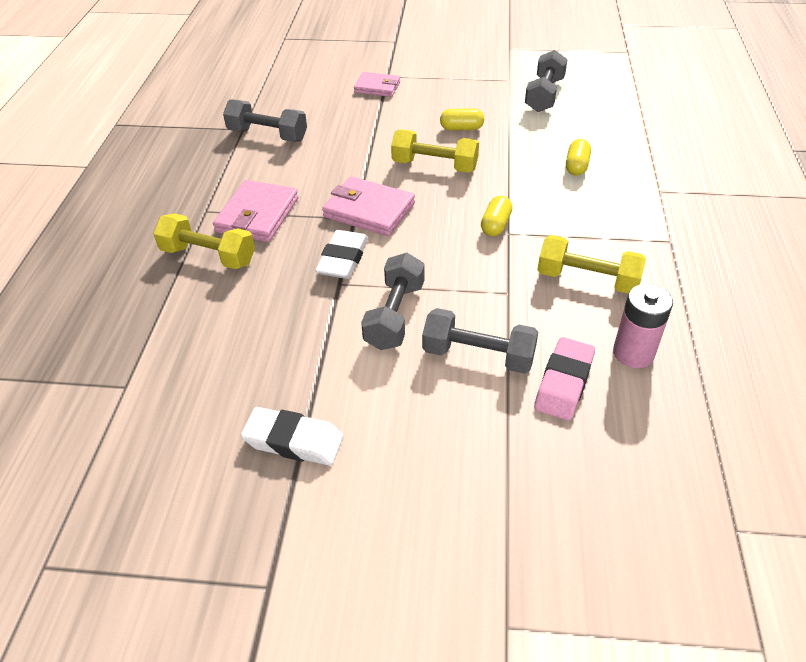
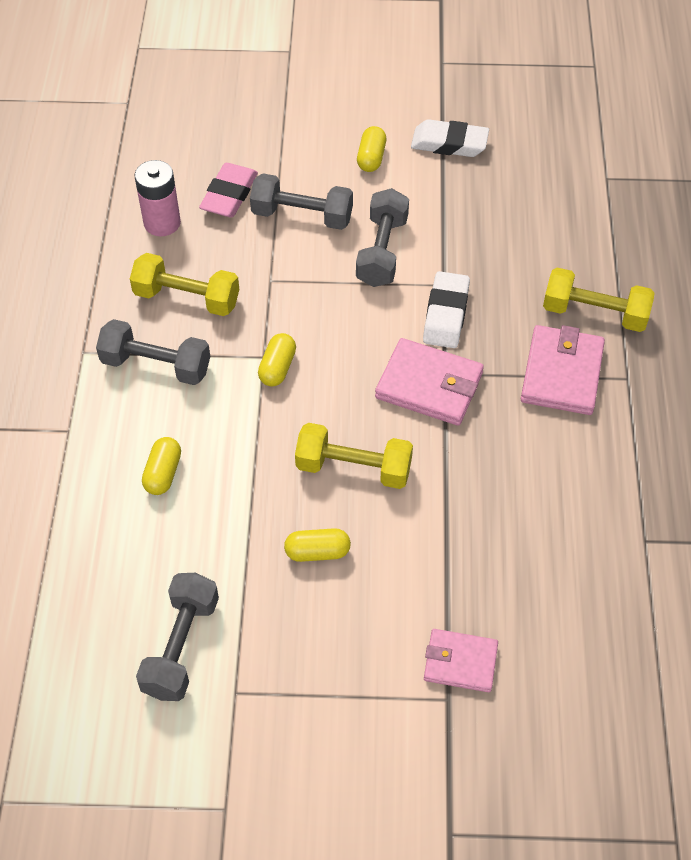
camera: 175 degrees right, 10 degrees up
grey dumbbell [223,99,307,142] -> grey dumbbell moved to [96,319,210,385]
none -> yellow capsule [357,126,386,172]

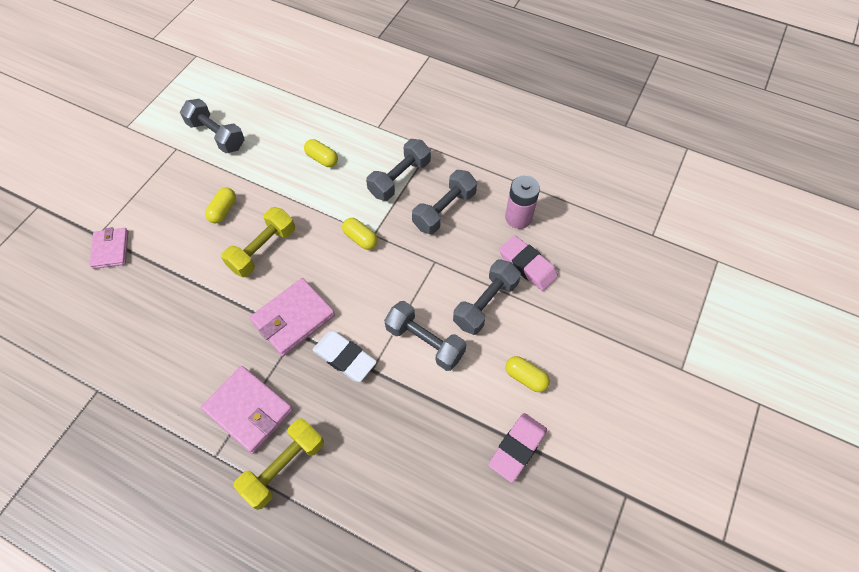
camera: 115 degrees right, 5 degrees up
yellow dumbbell [130,253,239,316] -> grey dumbbell [412,170,477,234]
white eraser [411,119,489,157] -> pink eraser [488,413,547,483]
pink wallet [424,629,498,692] -> pink wallet turned 45 degrees counterclockwise [89,227,128,269]

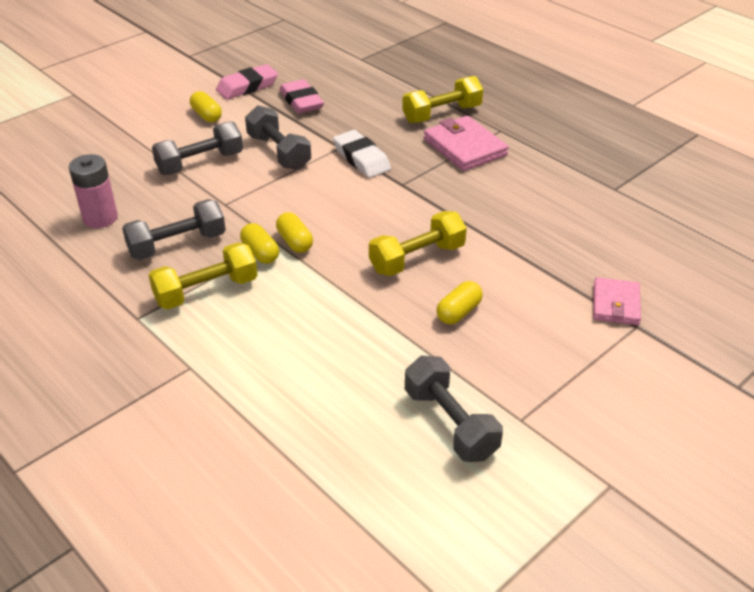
camera: 160 degrees left, 20 degrees down
pink wallet [250,278,335,356] -> none
yellow capsule [304,139,338,167] -> yellow capsule moved to [240,223,279,264]
grey dumbbell [366,139,431,201] -> yellow dumbbell [149,242,257,309]
pink eraser [499,235,558,291] -> pink eraser moved to [279,79,324,114]

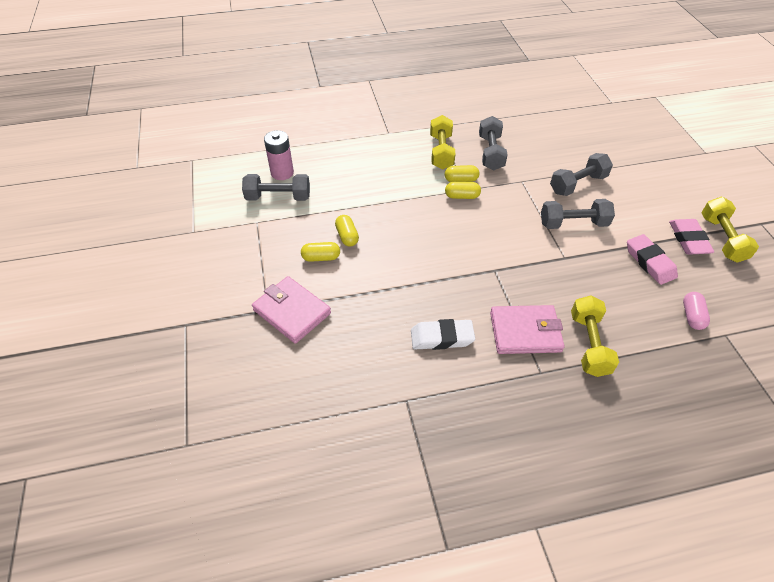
camera: 120 degrees right, 10 degrees up
pink battery [69,154,118,228] -> pink battery moved to [264,130,294,180]
grey dumbbell [152,121,243,175] -> grey dumbbell turned 60 degrees clockwise [550,153,613,196]
yellow capsule [190,91,222,122] -> yellow capsule moved to [301,242,340,262]
pink eraser [279,79,324,114] -> pink eraser turned 60 degrees clockwise [627,234,678,285]
white eraser [333,130,391,178] -> white eraser moved to [411,319,475,350]
yellow dumbbell [369,211,467,276] -> yellow dumbbell moved to [702,197,759,263]
pink wallet [593,277,641,325] -> pink wallet [252,276,331,344], size x1.53
none -> pink capsule [683,292,710,330]

